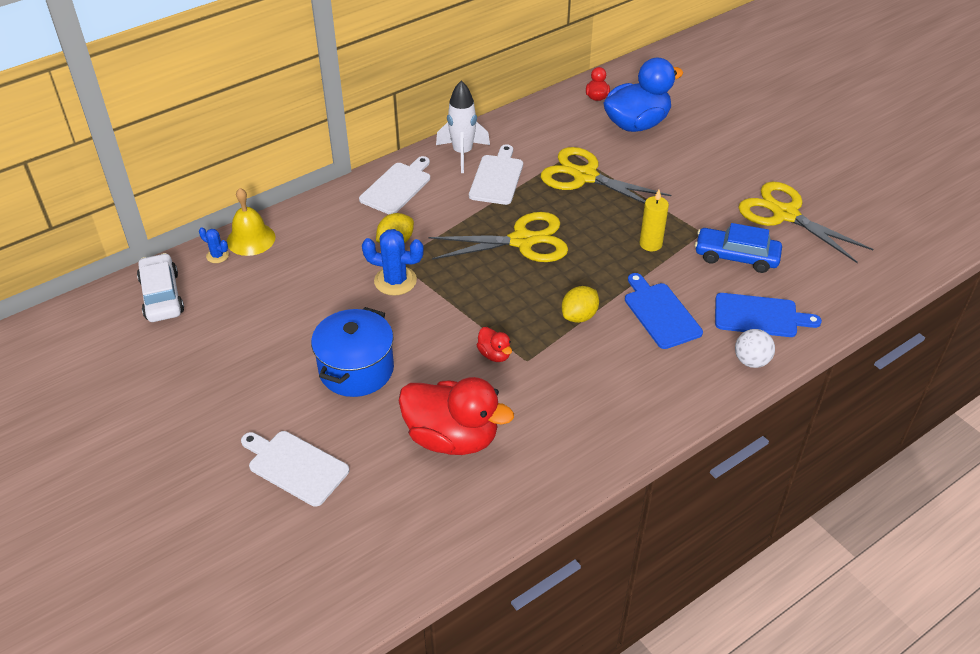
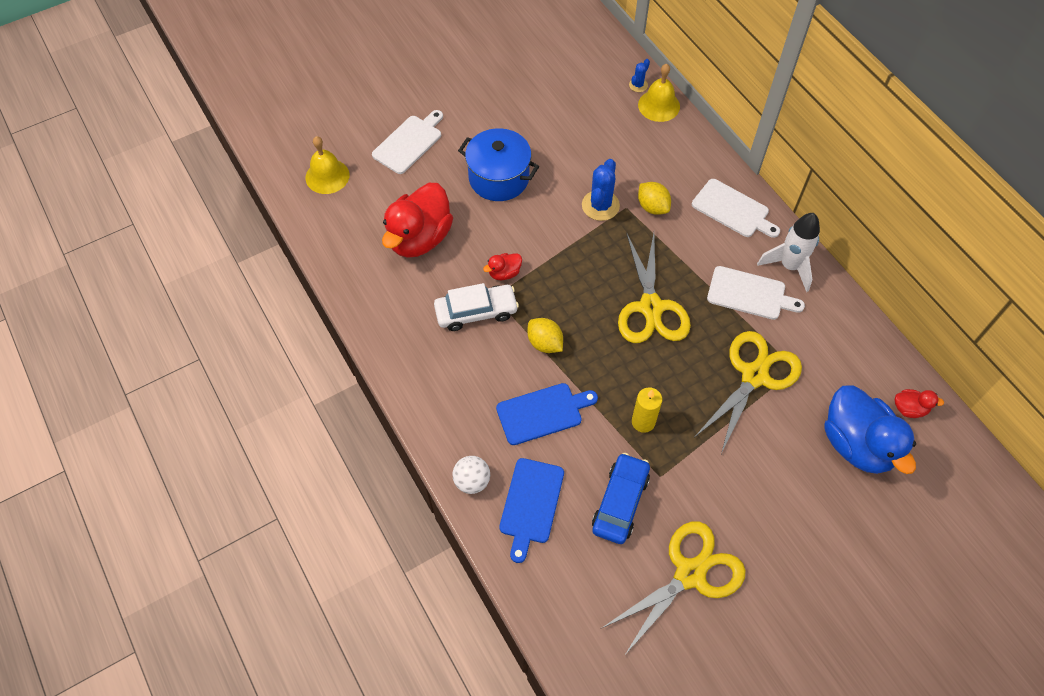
camera: 95 degrees right, 15 degrees up
white car [137,253,184,322] -> white car moved to [434,283,519,331]
none -> yellow bell [305,136,349,194]

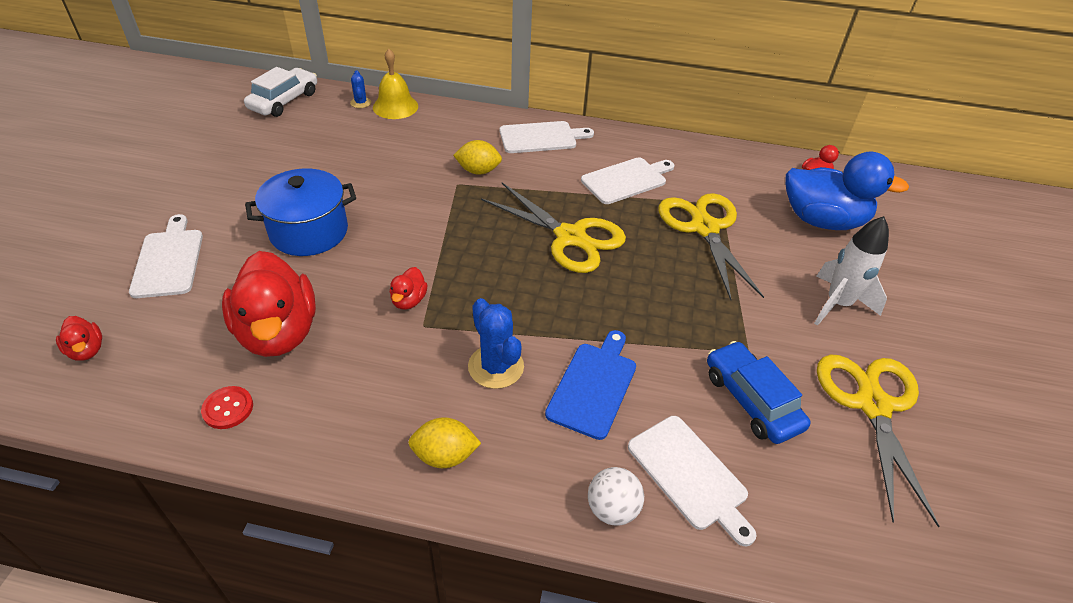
camera: 50 degrees left, 15 degrees down
yellow bell [305,136,349,194] -> red duck [56,316,102,361]
white car [434,283,519,331] -> white car moved to [244,67,317,117]
blue cutting board [499,458,564,563] -> white cutting board [628,416,757,546]
yellow lemon [527,318,563,353] -> yellow lemon moved to [408,417,481,468]
blue cactus [582,159,620,221] -> blue cactus moved to [468,298,524,389]
yellow candle [632,387,662,433] -> none
white rocket [757,213,820,292] -> white rocket moved to [814,216,889,326]
none -> red button [201,386,253,429]

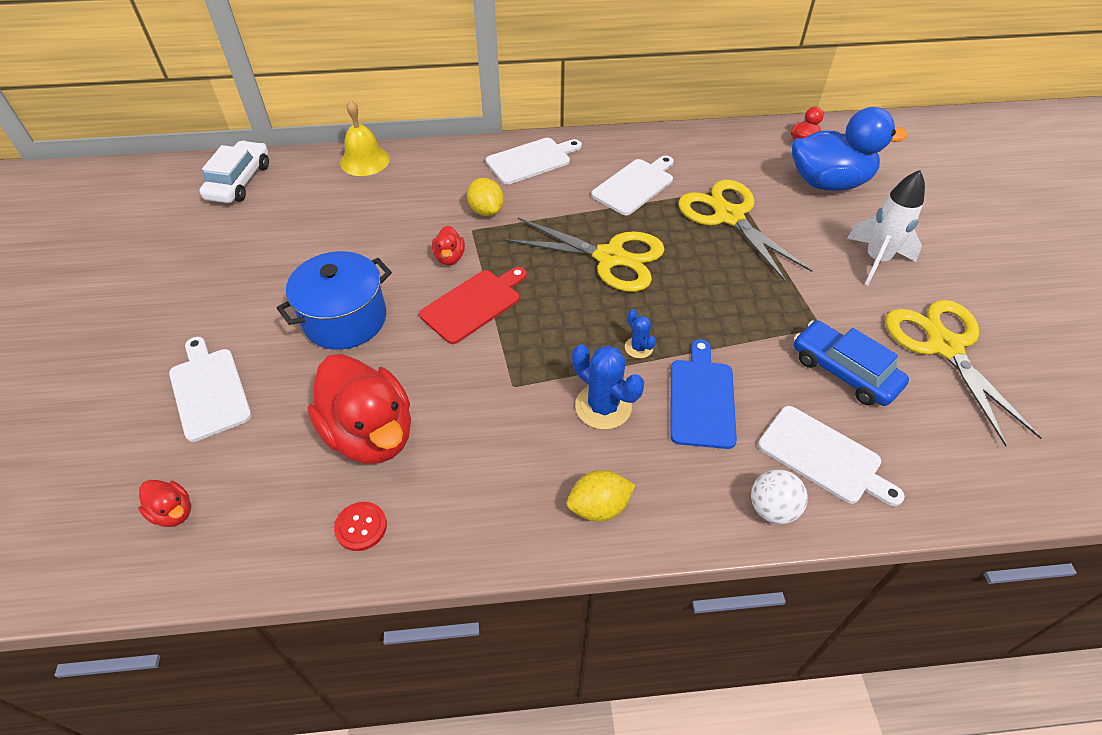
camera: 15 degrees left, 5 degrees up
blue cactus [350,70,371,108] -> blue cactus moved to [625,309,656,359]
red duck [390,267,428,310] -> red duck moved to [432,226,465,265]
yellow lemon [453,140,502,175] -> yellow lemon turned 75 degrees clockwise [467,178,504,216]
none -> red cutting board [419,267,527,344]

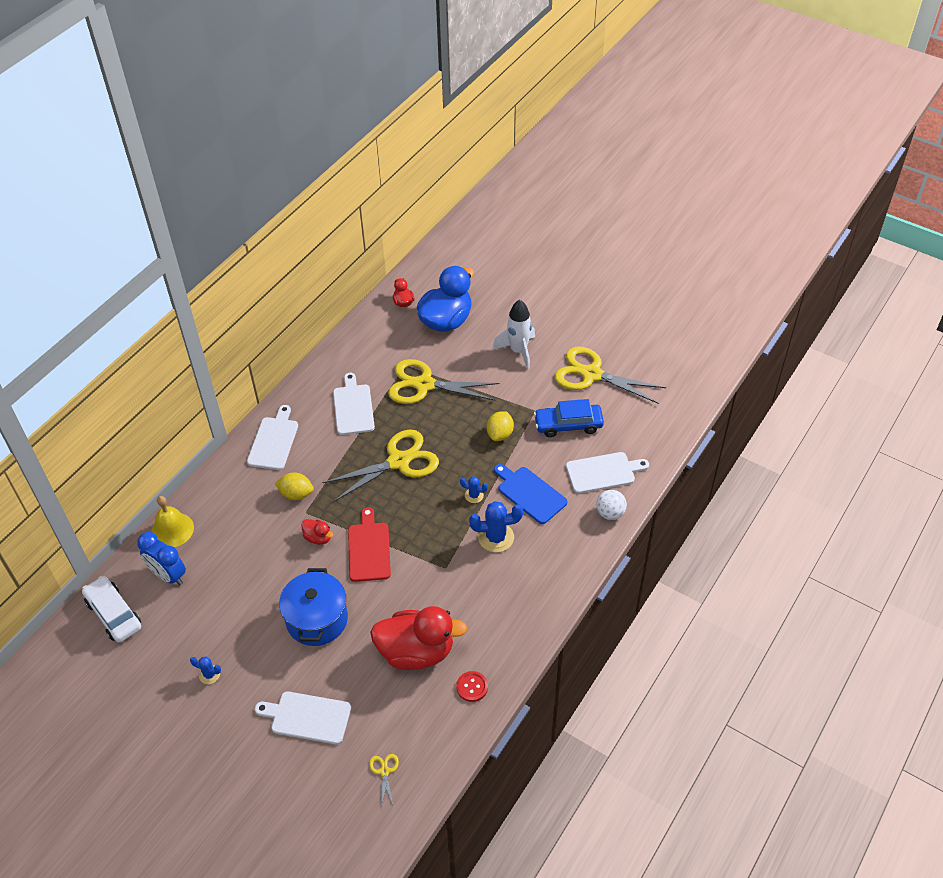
camera: 50 degrees left, 0 degrees up
red duck [138,480,191,527] -> yellow scissors [369,754,399,808]
yellow lemon [567,470,635,522] -> yellow lemon moved to [487,411,514,441]
none -> blue clock [137,532,186,585]
none -> blue cactus [190,656,221,684]

